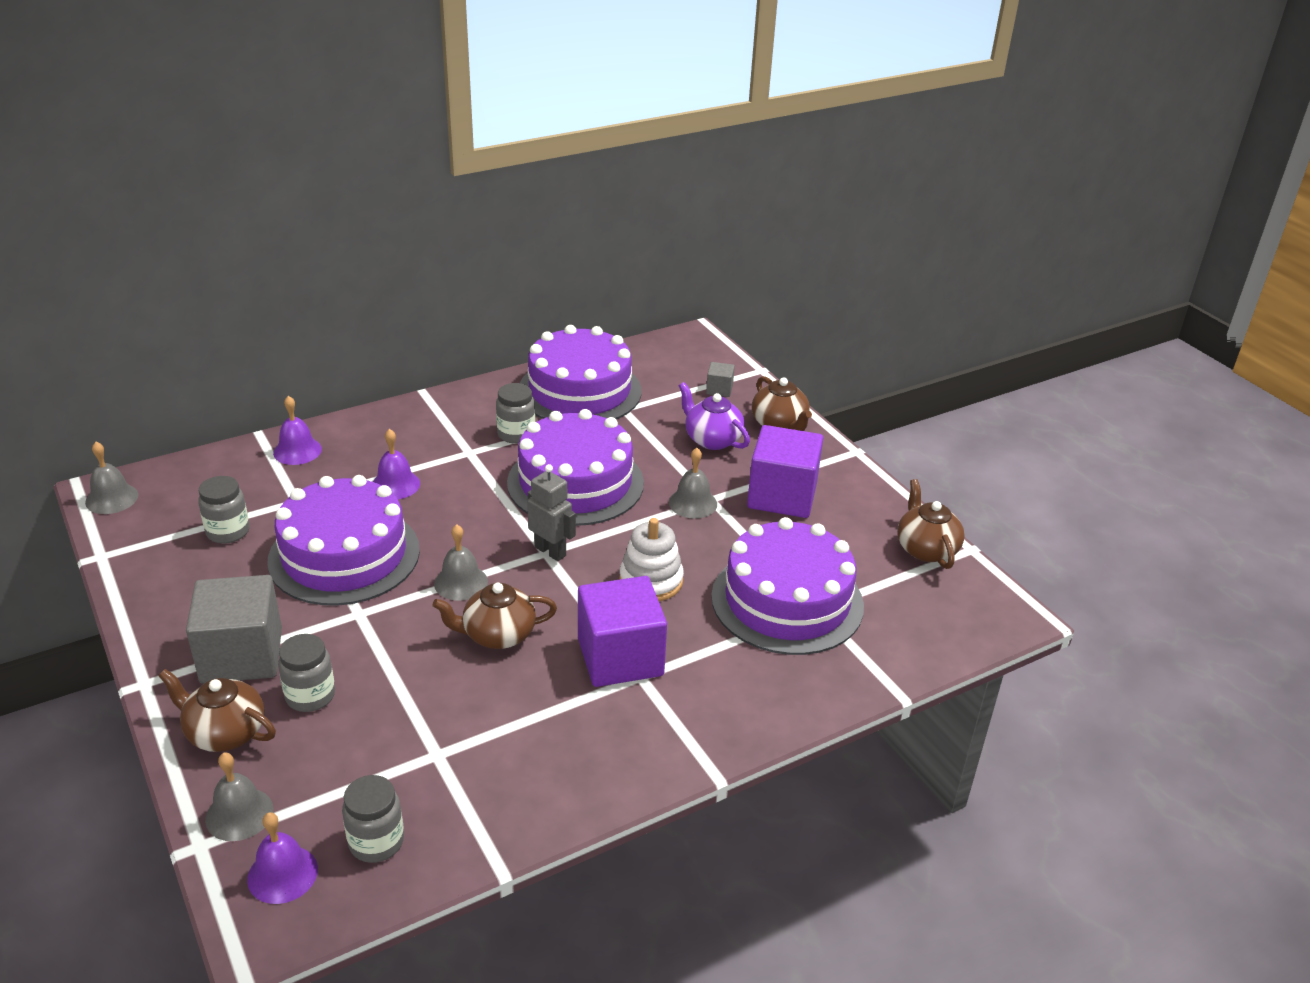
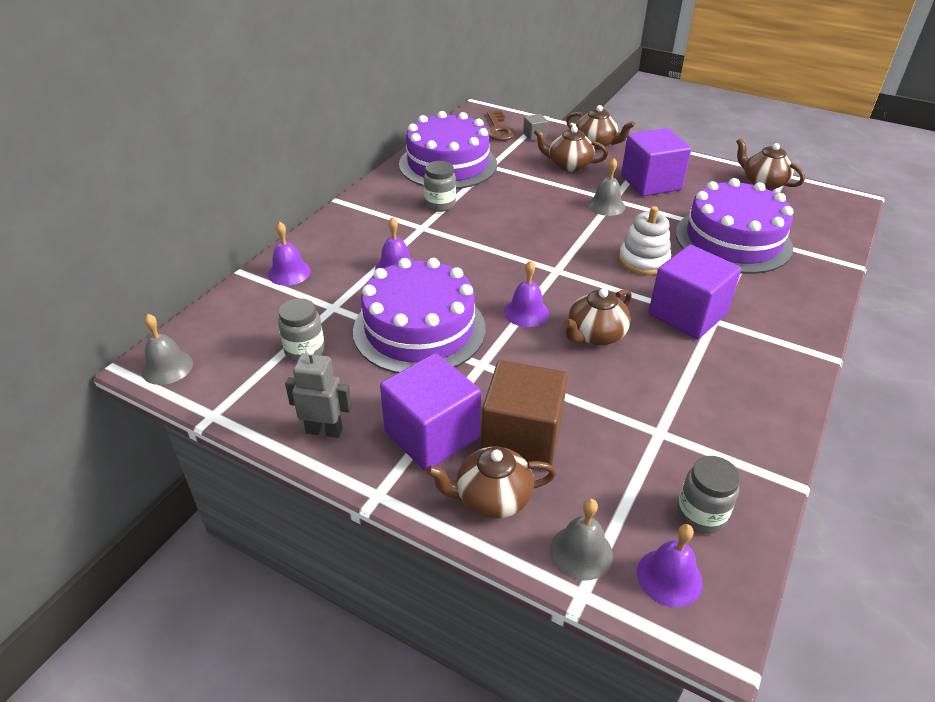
camera: 30 degrees left, 5 degrees up
grey cube [186,575,282,684] -> purple cube [380,353,481,471]
grey jar [278,634,335,712] -> brown cube [481,360,568,465]
grey bell [434,524,488,601] -> purple bell [504,260,549,327]
purple cake [507,409,644,526] -> none
grey robot [527,464,576,561] -> grey robot moved to [285,347,352,438]
purple teapot [679,382,750,450] -> brown teapot [534,126,608,172]
none -> brown key [487,111,516,141]

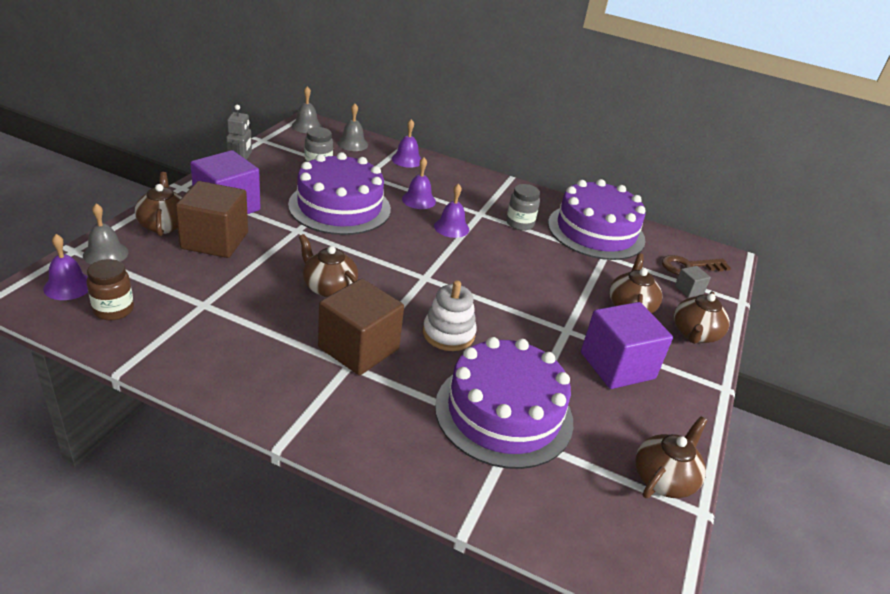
camera: 80 degrees right, 5 degrees down
purple bell [504,260,549,327] -> purple bell moved to [434,183,469,238]
grey bell [588,158,625,216] -> grey bell moved to [337,104,368,151]
purple cube [648,245,741,339] -> brown cube [318,278,404,375]
grey jar [677,456,740,534] -> brown jar [86,259,134,321]

